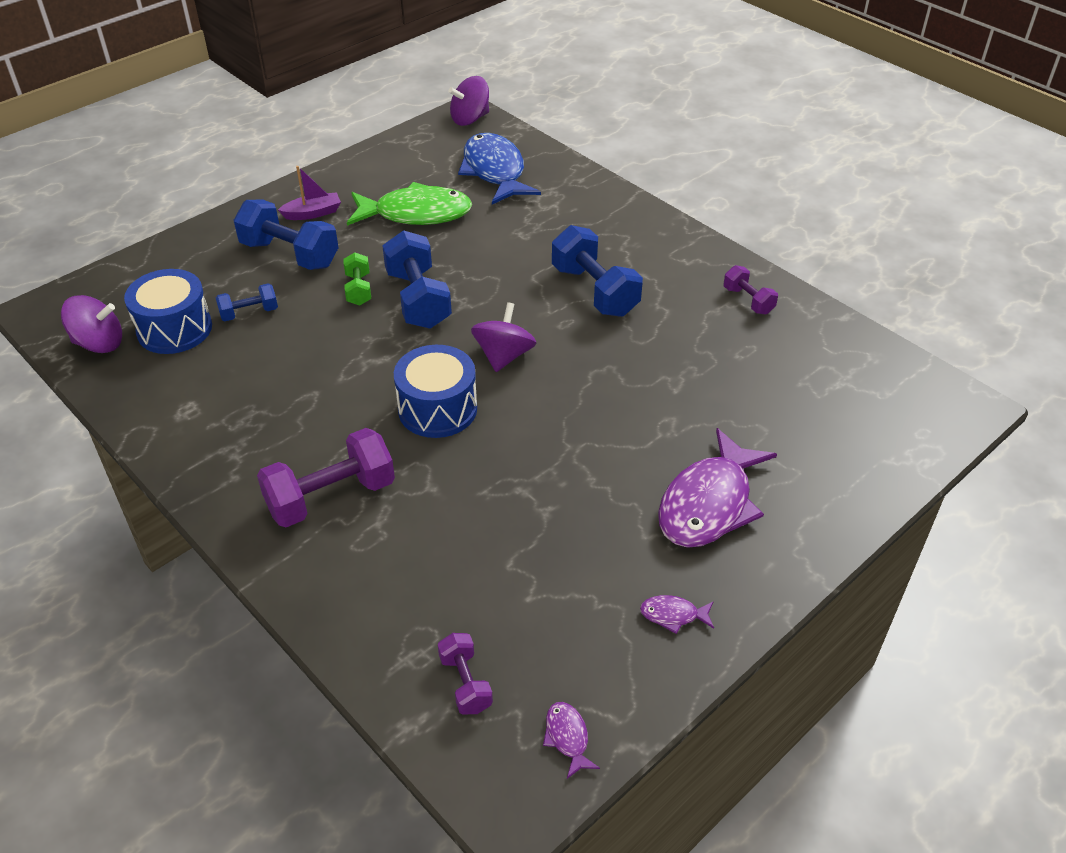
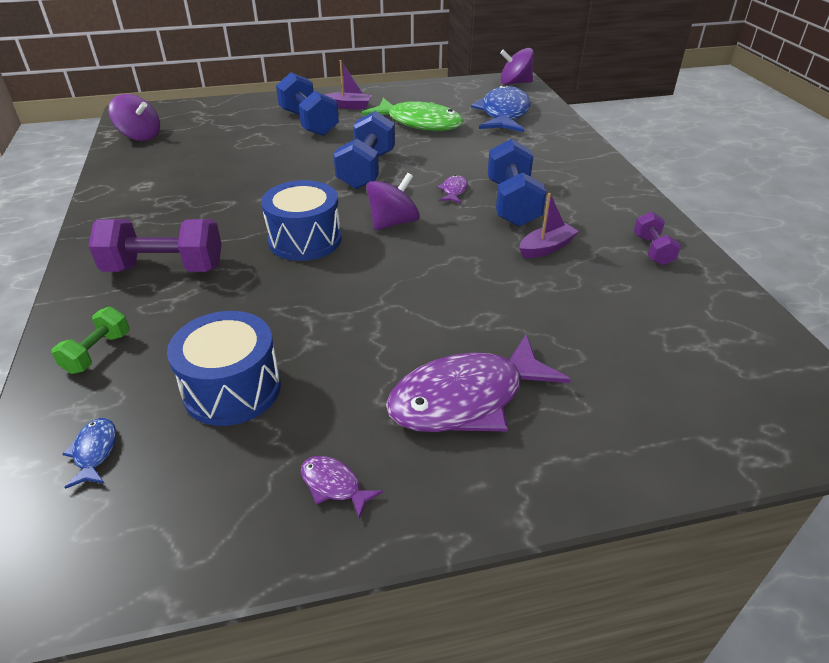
camera: 30 degrees right, 5 degrees down
blue drum [124,269,212,354] -> blue drum moved to [167,311,281,426]
blue dumbbell [215,283,278,321] -> none
green dumbbell [343,252,371,306] -> green dumbbell moved to [51,307,129,374]
purple dumbbell [438,633,493,714] -> blue fish [62,418,116,489]
purple fish [543,702,600,779] -> purple fish moved to [437,175,468,203]
none -> purple boat [519,193,579,258]

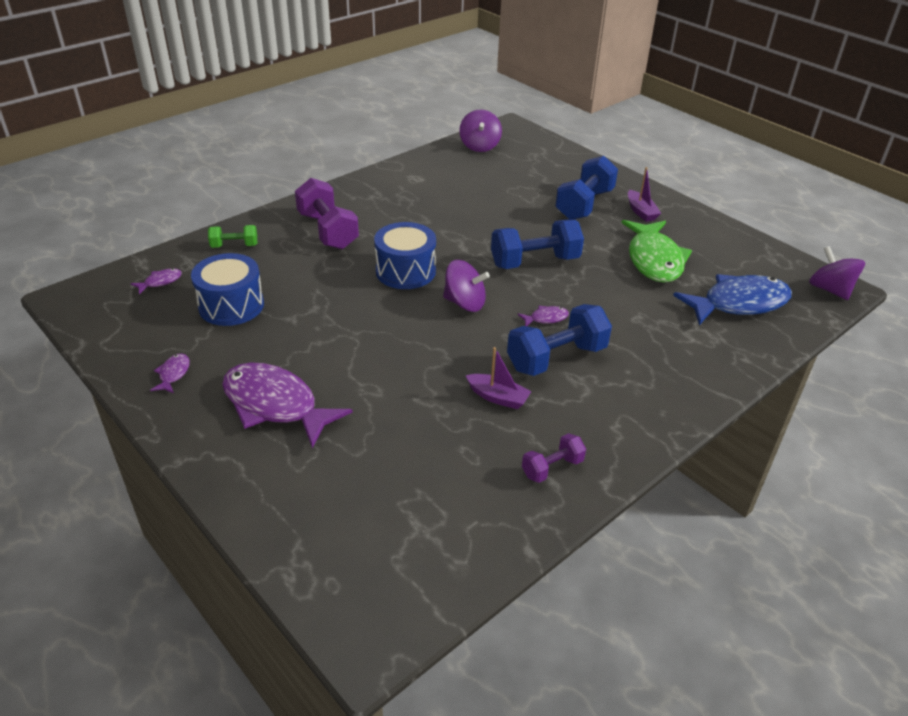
camera: 60 degrees right, 0 degrees up
blue fish [62,418,116,489] -> purple fish [131,268,182,294]

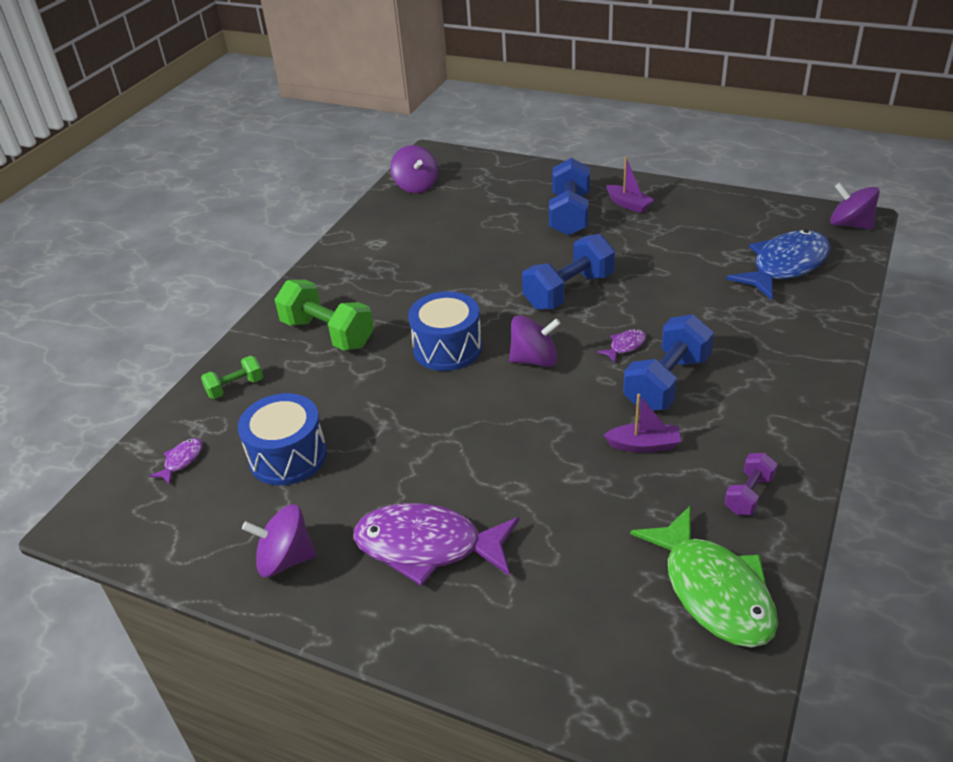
camera: 20 degrees left, 0 degrees up
purple fish [150,354,190,393] -> purple spinning top [242,504,316,577]
purple dumbbell [295,178,359,249] -> green dumbbell [275,280,374,350]
green fish [621,220,692,283] -> green fish moved to [630,506,778,647]

